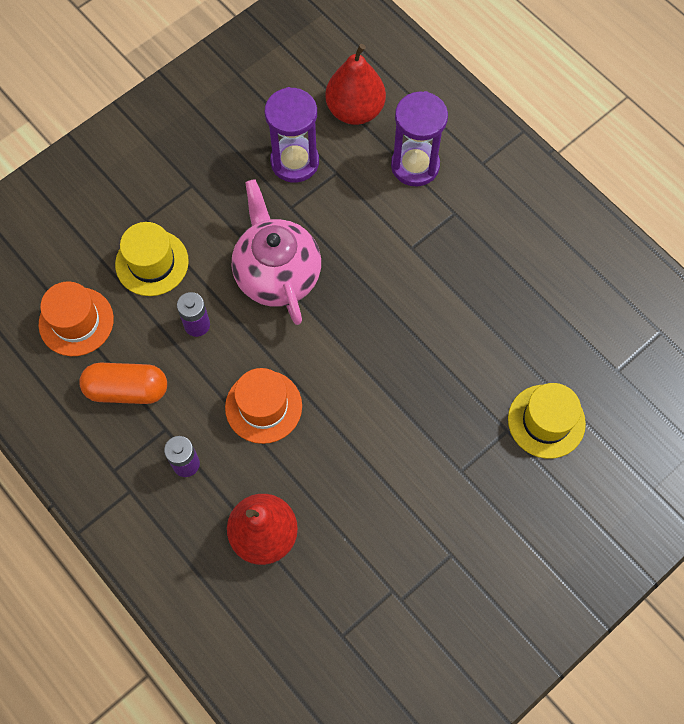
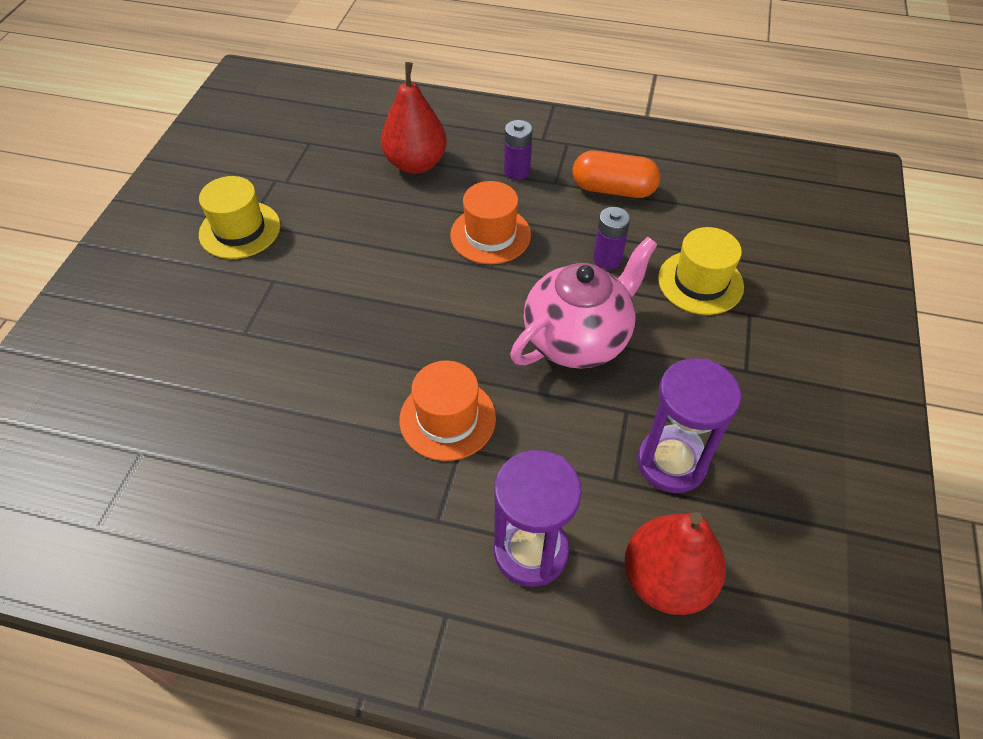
camera: 145 degrees right, 15 degrees down
orange hat [39,282,114,356] -> orange hat moved to [399,360,496,461]
orange capsule [79,363,167,404] -> orange capsule turned 45 degrees clockwise [572,150,660,198]
pink teapot [232,179,321,325] -> pink teapot turned 75 degrees counterclockwise [510,237,658,368]
yellow hat [508,383,586,459] -> yellow hat moved to [199,176,280,259]

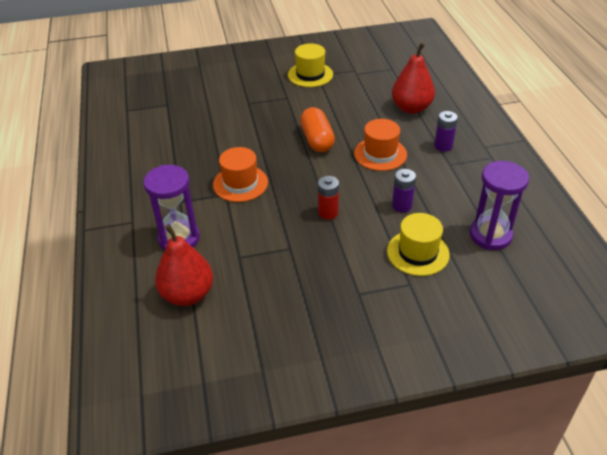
camera: 65 degrees right, 10 degrees down
pink teapot [510,237,658,368] -> red battery [318,176,339,220]
orange capsule [572,150,660,198] -> orange capsule moved to [300,107,335,152]
purple hourglass [637,358,741,493] -> purple hourglass moved to [470,161,529,250]

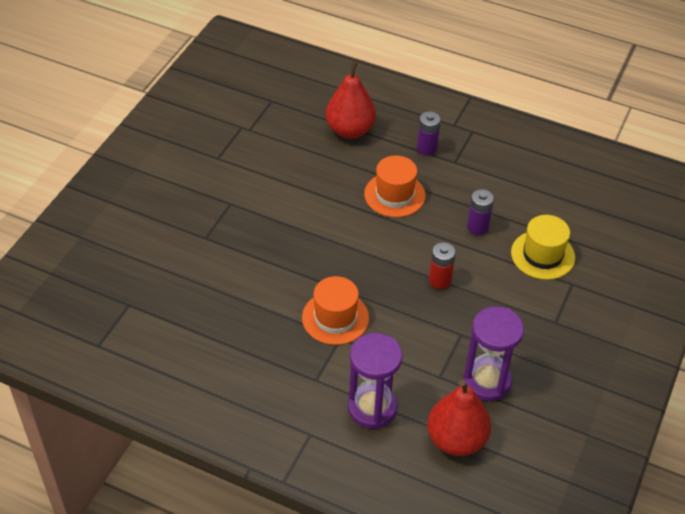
camera: 55 degrees left, 5 degrees up
yellow hat [288,43,333,87] -> none
orange capsule [300,107,335,152] -> none
purple hourglass [470,161,529,250] -> purple hourglass moved to [463,306,524,401]

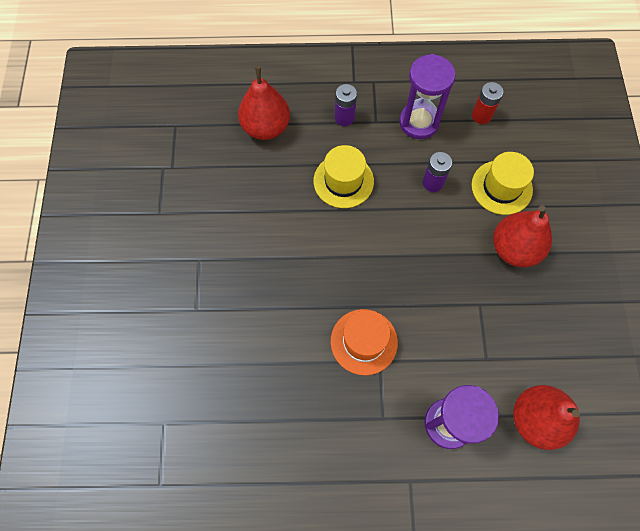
camera: 25 degrees left, 20 degrees up
orange hat [364,155,426,217] -> yellow hat [313,145,374,208]
red battery [429,242,456,289] -> red battery moved to [472,82,503,124]
purple hourglass [463,306,524,401] -> purple hourglass moved to [399,54,456,139]
none -> red pear [493,205,552,267]

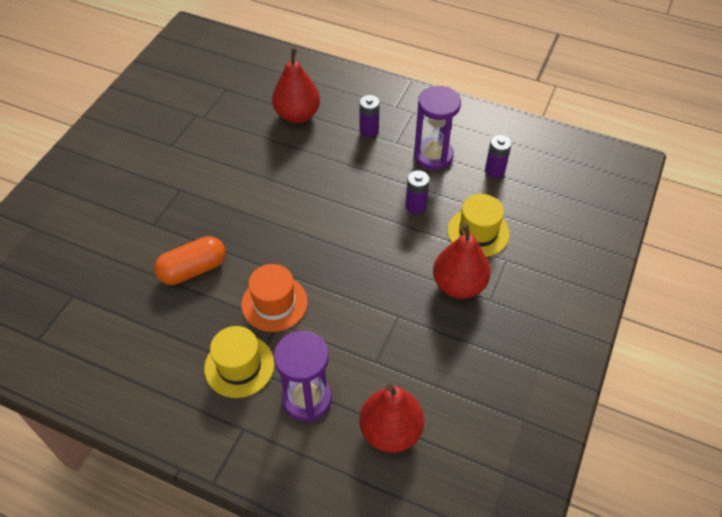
camera: 25 degrees right, 15 degrees down
yellow hat [313,145,374,208] -> yellow hat moved to [204,326,275,398]
red battery [472,82,503,124] -> purple battery [485,135,512,178]
none -> orange capsule [154,236,226,285]

